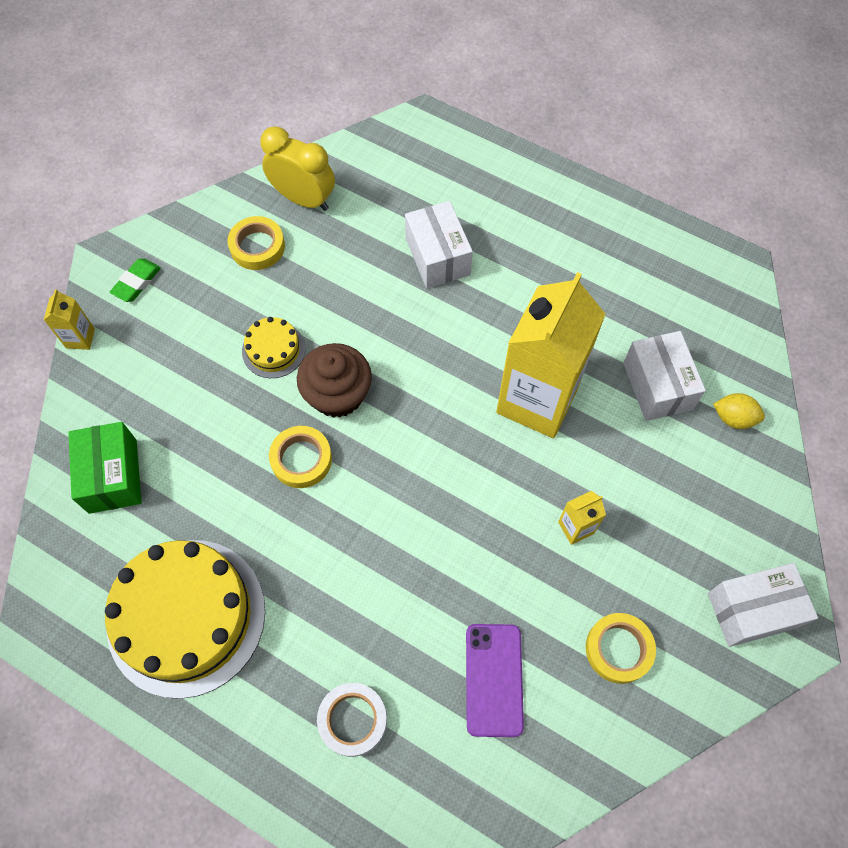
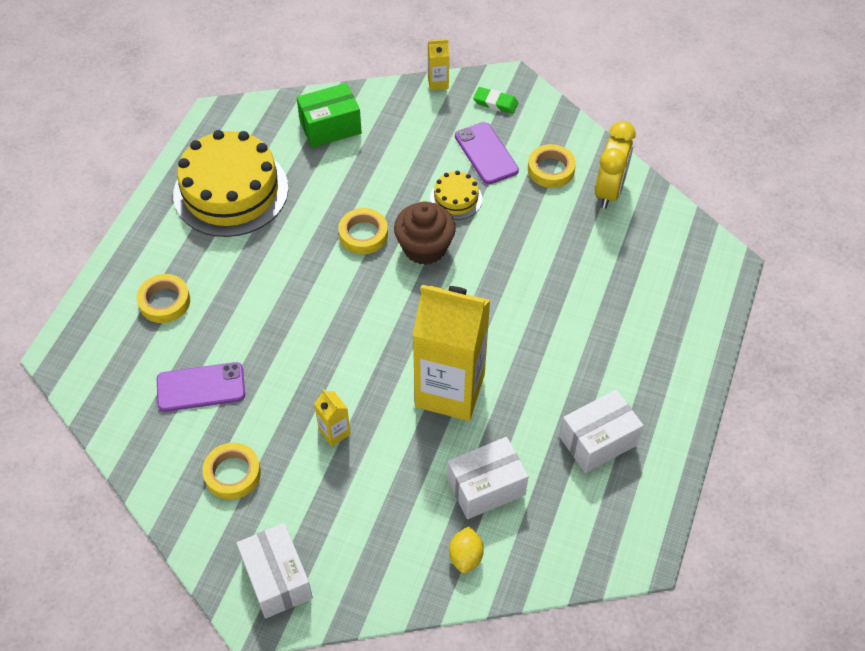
camera: 80 degrees right, 10 degrees down
white tape [317,683,387,757] -> yellow tape [136,274,190,323]
white box [405,201,473,288] -> white box moved to [560,390,644,473]
none -> purple phone [455,122,519,184]

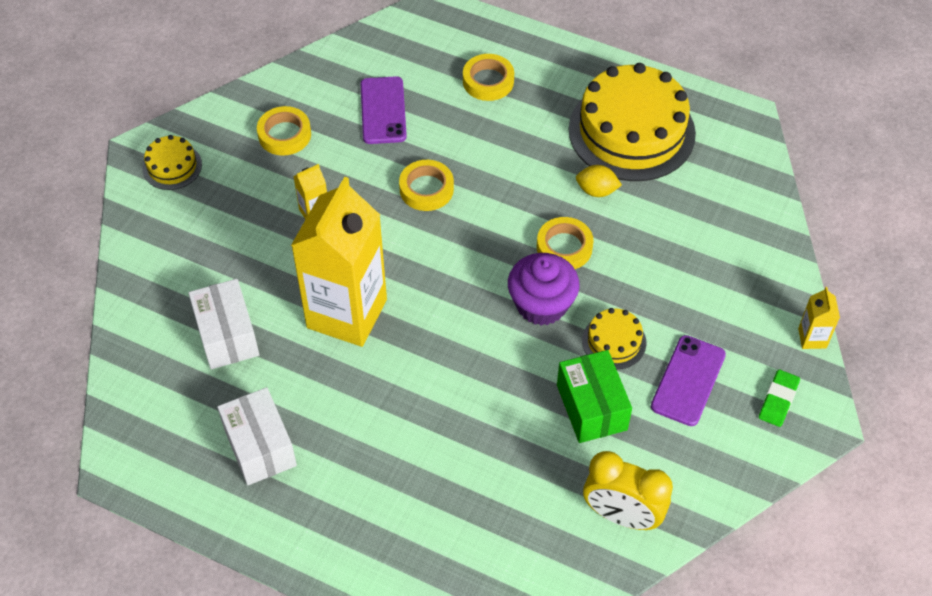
camera: 95 degrees right, 0 degrees up
white box [237,523,313,619] -> yellow cake [143,135,202,190]
green box [297,83,362,148] -> green box moved to [557,350,632,443]
brown cupcake [394,201,456,265] -> purple cupcake [508,253,580,326]
yellow lemon [449,526,484,573] -> yellow lemon moved to [576,165,622,197]
purple phone [455,122,519,184] -> purple phone turned 45 degrees counterclockwise [651,335,726,426]
yellow tape [528,144,576,188] -> yellow tape moved to [399,160,454,211]

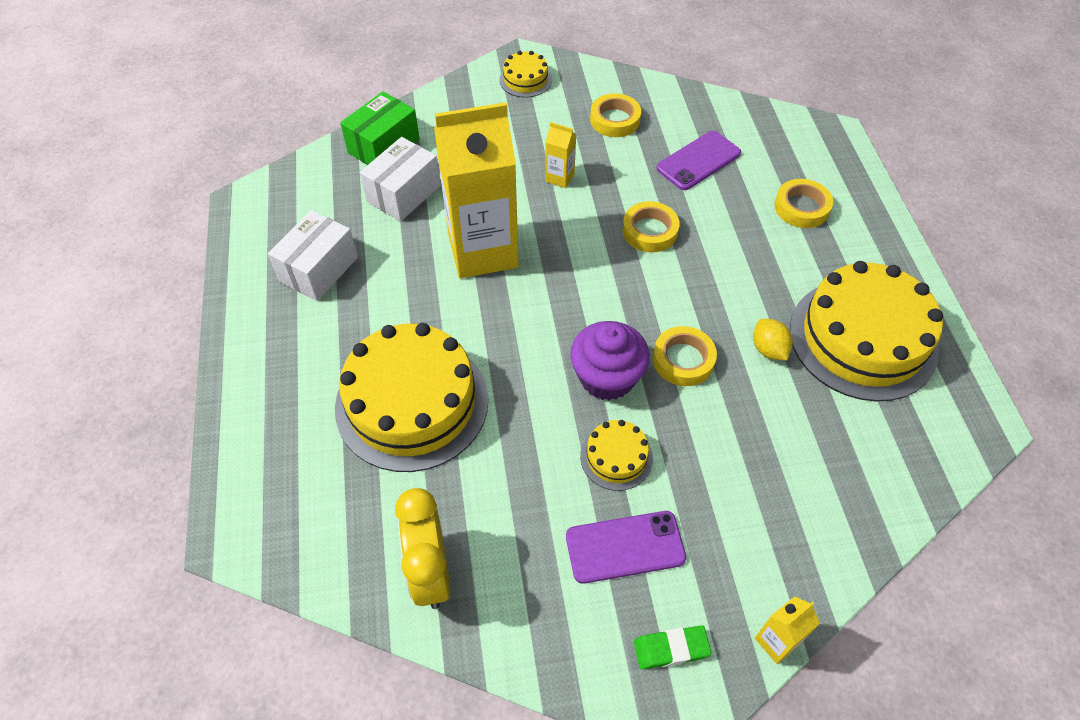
camera: 55 degrees right, 0 degrees up
green box [557,350,632,443] -> green box moved to [340,91,420,165]
none -> yellow cake [335,323,488,472]

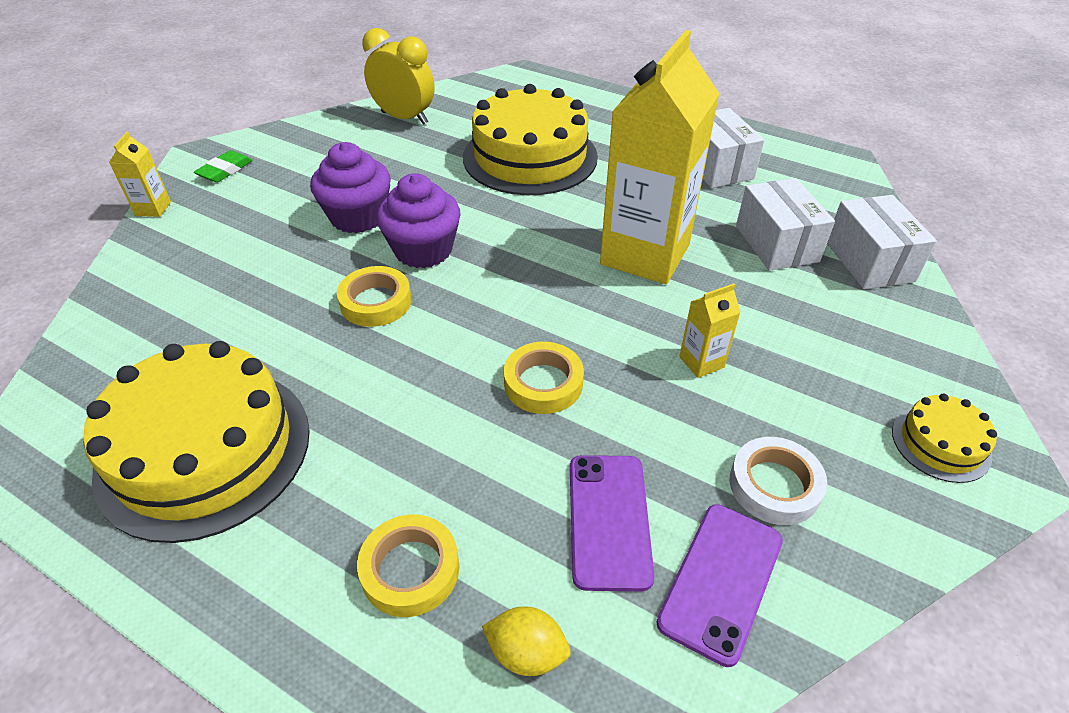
camera: 130 degrees right, 10 degrees down
green box [340,91,420,165] -> white box [827,195,937,289]
purple phone [566,511,686,584] -> purple phone moved to [656,504,783,667]
yellow cake [580,420,653,491] -> purple cupcake [310,142,391,233]
yellow tape [590,93,641,137] -> white tape [730,437,827,525]
yellow lemon [753,319,793,360] -> yellow lemon moved to [482,606,570,676]

